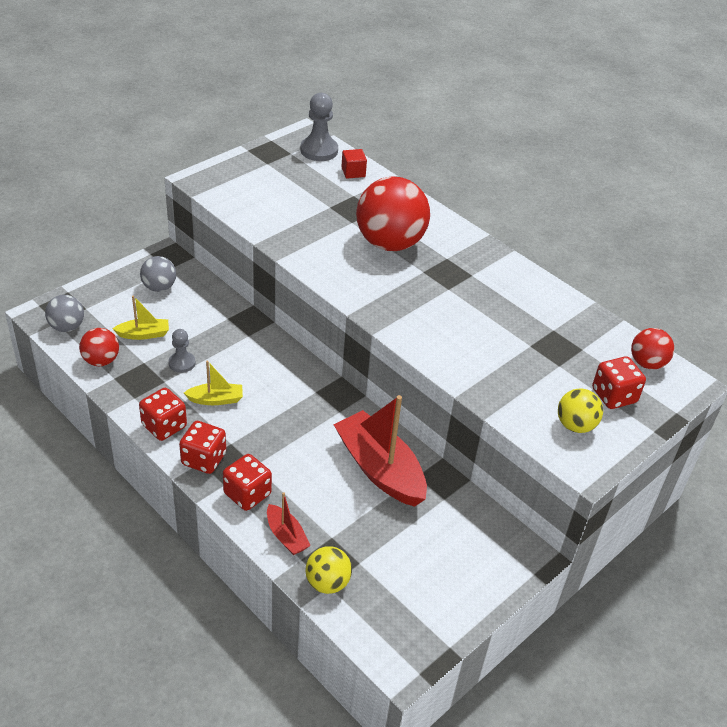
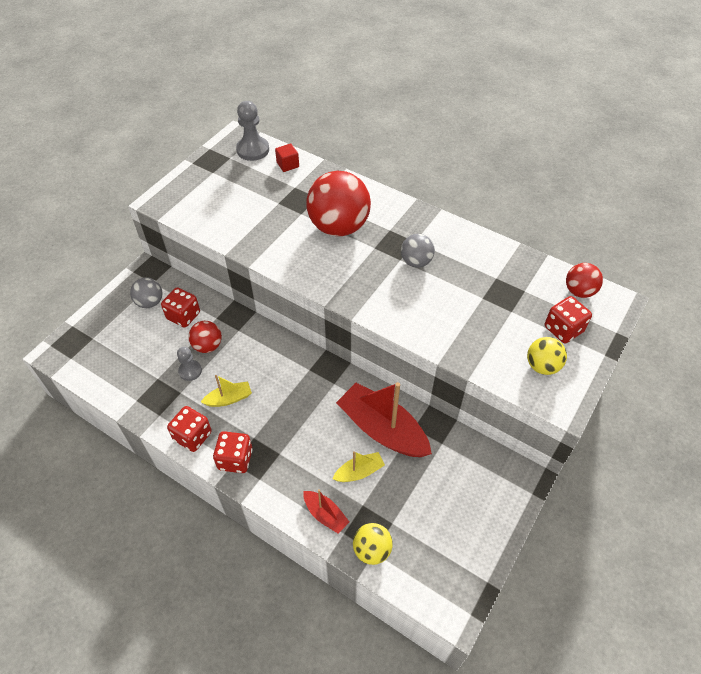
camera: 10 degrees left, 10 degrees up
grey ball [45,295,84,332] -> grey ball moved to [401,234,435,268]
red ball [79,328,119,366] -> red ball moved to [188,321,222,353]
yellow boat [112,296,169,340] -> yellow boat moved to [332,451,385,482]
red dice [223,454,272,511] -> red dice moved to [161,287,200,328]

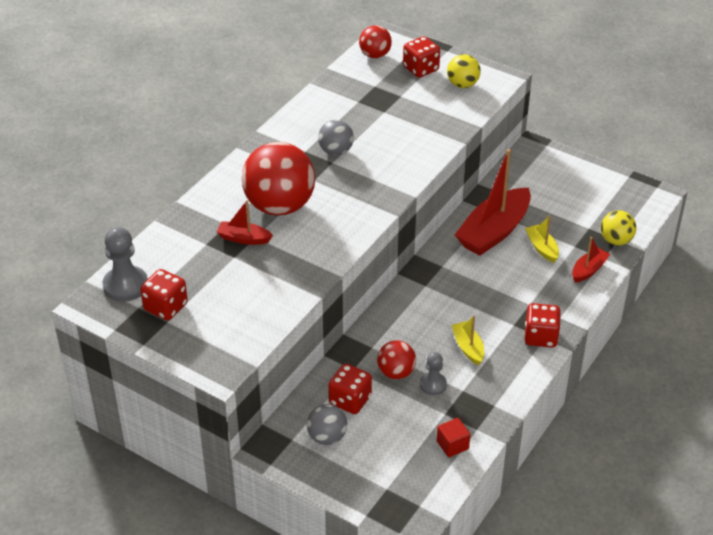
camera: 90 degrees left, 10 degrees down
red dice [167,406,212,452] -> red dice moved to [140,269,188,320]
red cube [275,143,299,172] -> red cube moved to [437,418,470,457]
none -> red boat [217,200,273,245]

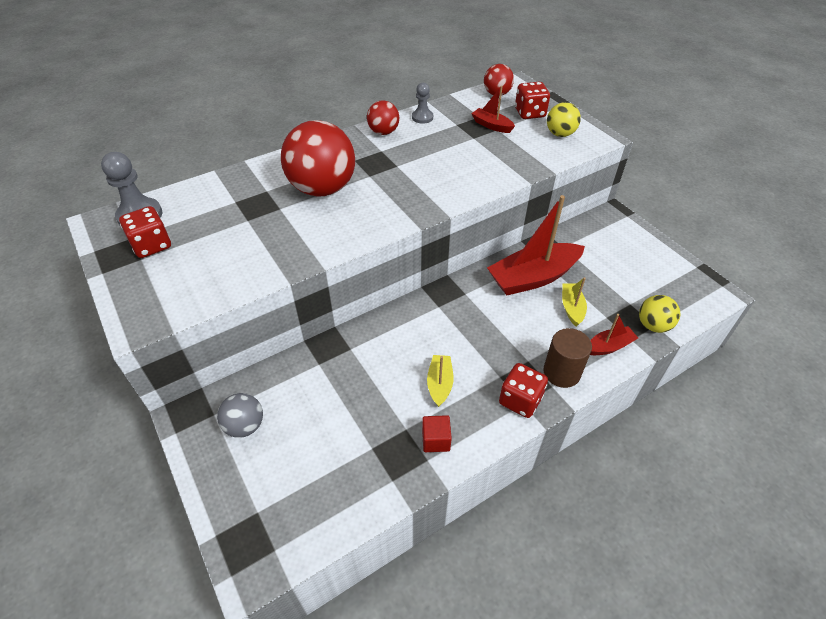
camera: 25 degrees right, 5 degrees up
red boat [217,200,273,245] -> red boat moved to [471,86,515,133]
grey ball [318,120,354,155] -> none
red dice [328,363,372,414] -> none
red ball [377,340,416,379] -> red ball moved to [367,101,399,135]
grey pawn [420,352,447,395] -> grey pawn moved to [412,83,433,124]
red cube [437,418,470,457] -> red cube moved to [422,415,452,452]
none -> brown cylinder [543,328,592,388]

